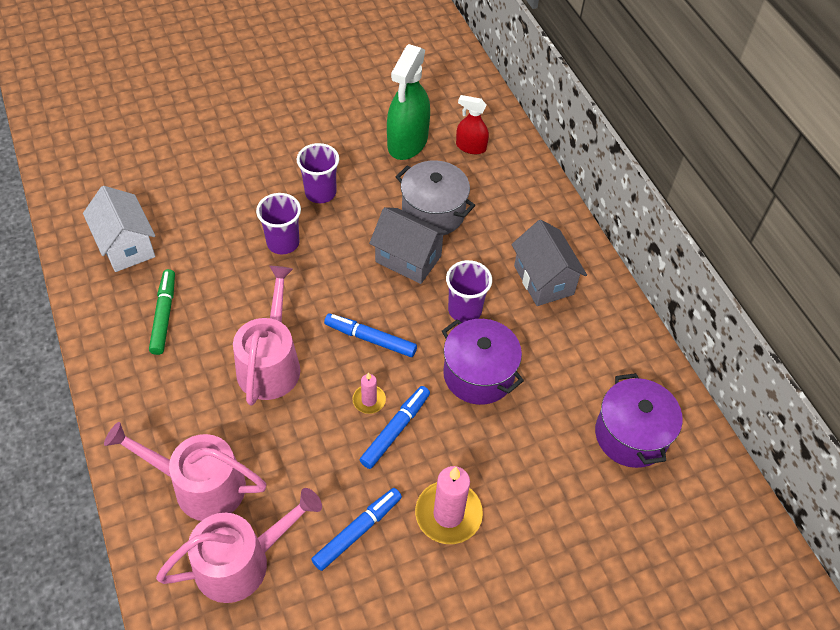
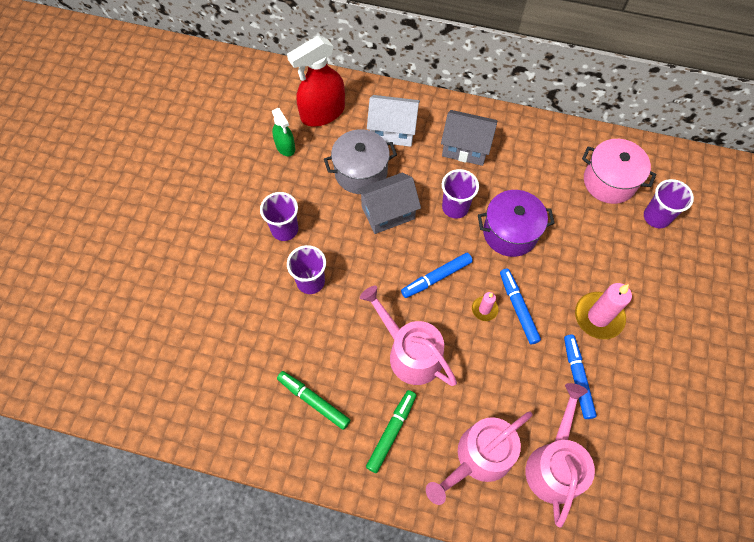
camera: 50 degrees left, 10 degrees up
white house [83,186,155,272] -> white house moved to [367,95,420,147]
green spray bottle [387,44,430,160] -> green spray bottle [272,108,295,156], size x0.55
red spray bottle [456,95,489,154] -> red spray bottle [287,36,345,126], size x1.82
purple pot [595,373,683,468] -> pink pot [582,139,656,204]
none -> green marker [366,390,416,473]
none -> purple cup [644,179,694,228]

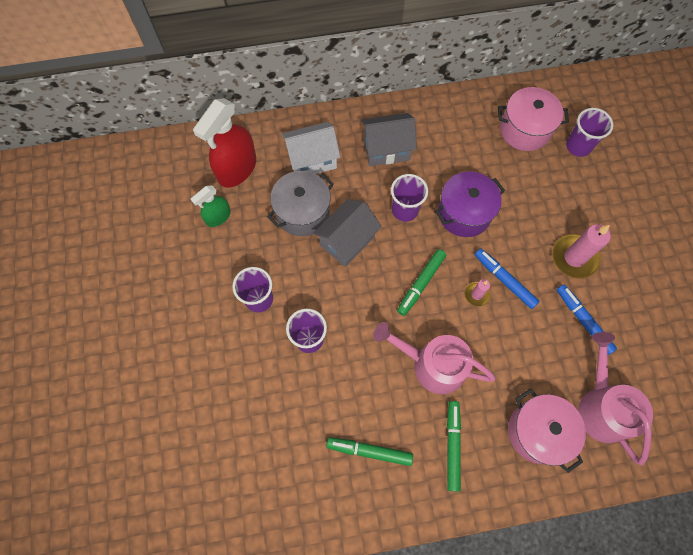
camera: 25 degrees left, 5 degrees up
green spray bottle [272,108,295,156] -> green spray bottle turned 105 degrees clockwise [191,185,231,227]
blue marker [401,253,473,298] -> green marker [397,249,446,316]
pink watering can [426,411,532,505] -> pink pot [508,389,586,473]

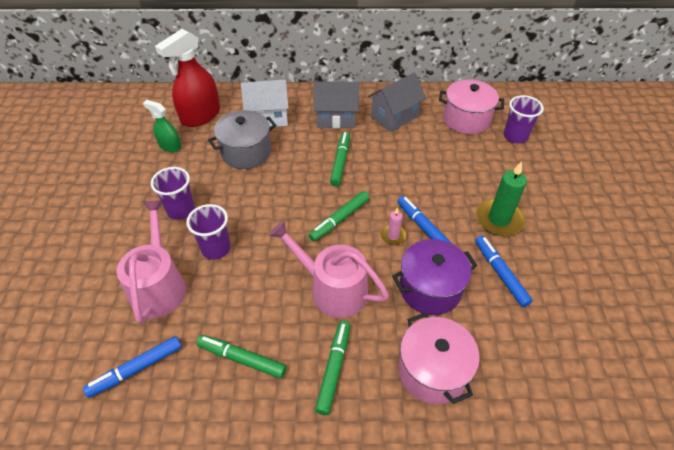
camera: 10 degrees right, 20 degrees down
green spray bottle [191,185,231,227] -> green spray bottle turned 60 degrees clockwise [143,100,181,152]
grey house [313,199,382,267] -> grey house moved to [368,73,426,132]
purple cup [391,174,428,222] -> green marker [330,132,350,186]
purple pot [435,171,505,237] -> purple pot moved to [392,239,477,315]
pink candle [552,224,611,279] -> green candle [476,161,527,236]
pink watering can [578,332,653,465] -> pink watering can moved to [117,201,186,324]
none -> blue marker [83,336,182,398]

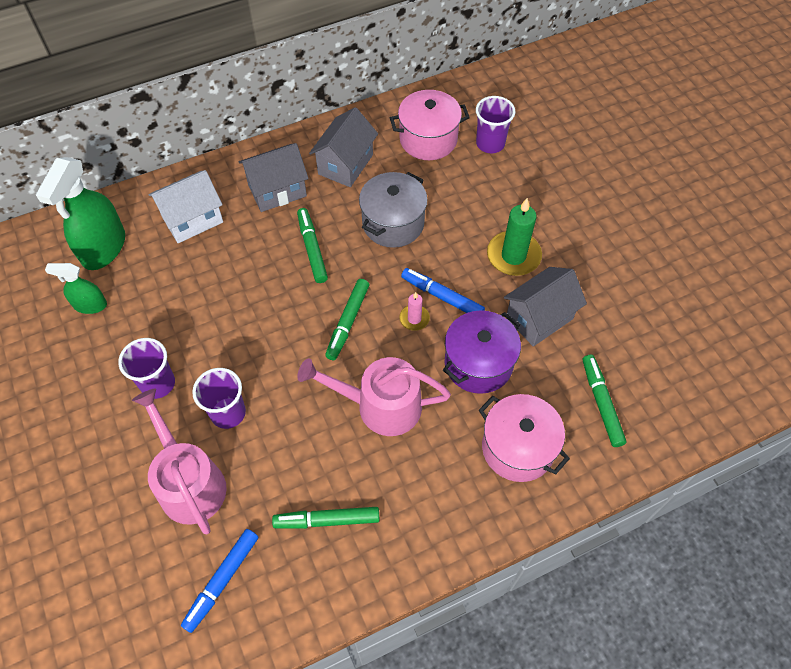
camera: 25 degrees left, 10 degrees up
red spray bottle [155,29,220,127] -> green spray bottle [36,157,125,270]
grey pot [208,110,276,169] -> grey pot moved to [359,172,428,248]
green marker [315,321,350,415] -> green marker moved to [583,355,627,447]
blue marker [475,236,533,307] -> grey house [504,267,587,347]

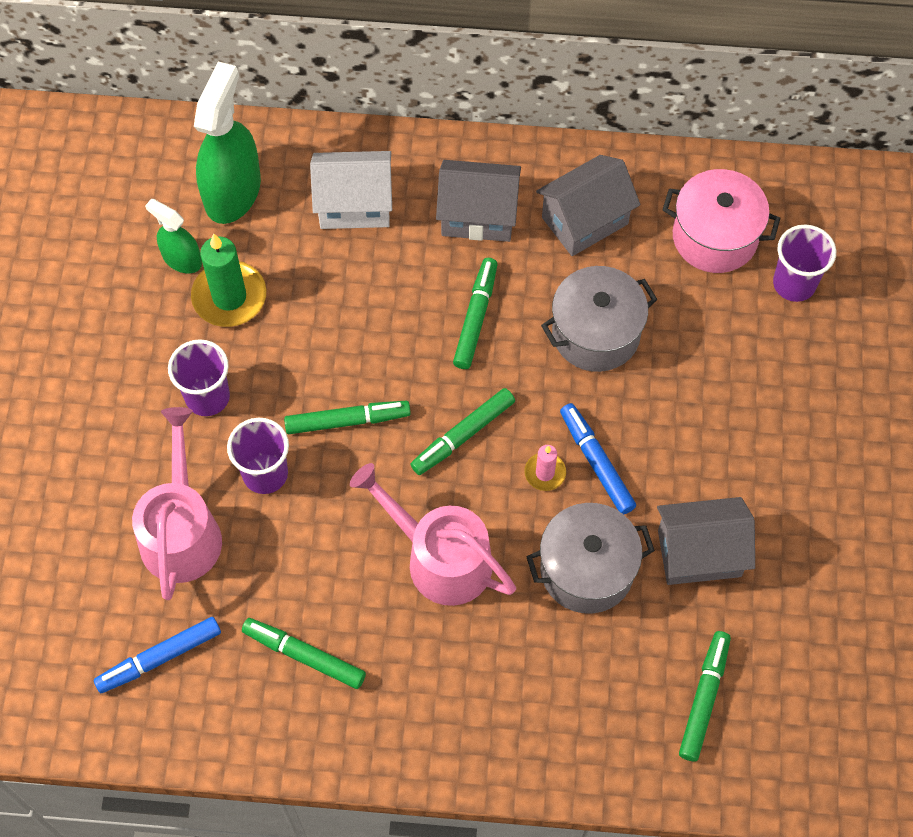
camera: 30 degrees right, 5 degrees up
green spray bottle [36,157,125,270] -> green spray bottle turned 150 degrees clockwise [194,61,261,224]
purple pot [443,310,521,394] -> grey pot [527,503,655,614]
pink pot [479,394,570,482] -> none
green candle [487,198,542,276] -> green candle moved to [191,233,266,327]
none -> green marker [284,401,411,434]

